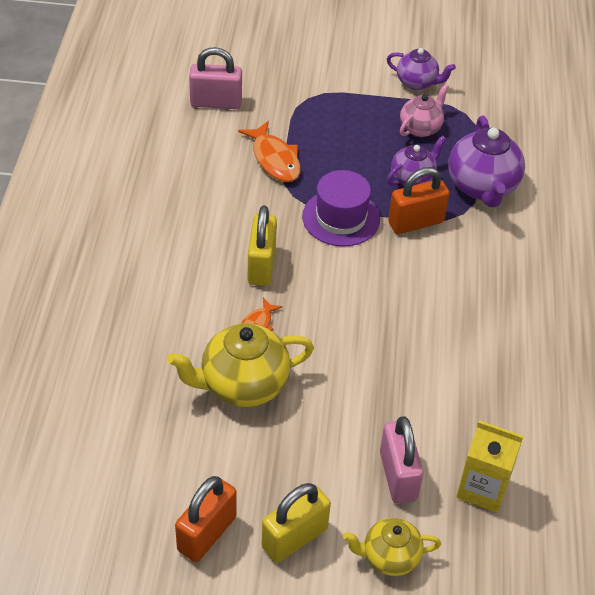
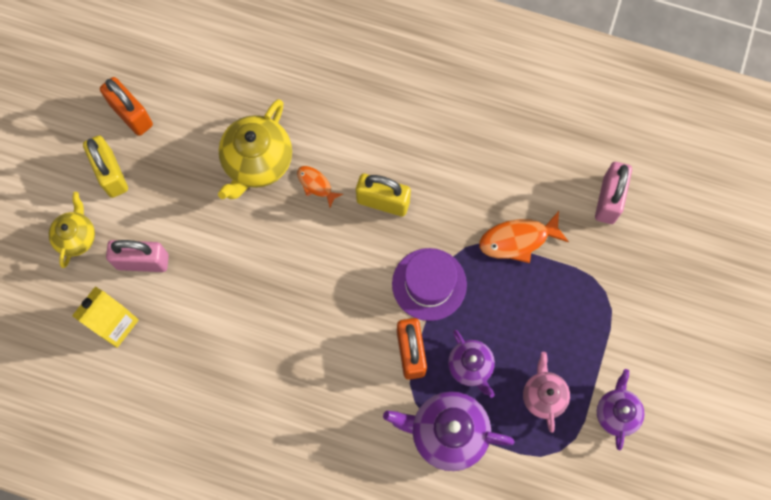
camera: 105 degrees right, 25 degrees up
yellow teapot [167,323,314,407] -> yellow teapot turned 150 degrees counterclockwise [218,99,292,199]
purple teapot [387,48,456,90] -> purple teapot turned 150 degrees clockwise [597,369,645,450]
pink teapot [400,84,449,137] -> pink teapot turned 150 degrees counterclockwise [523,352,570,433]

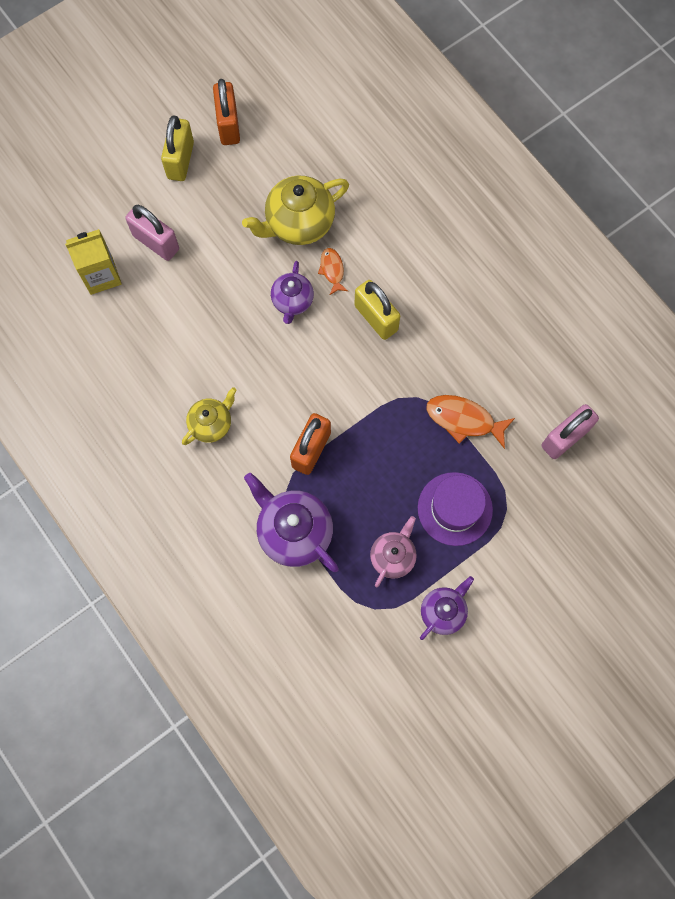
camera: 35 degrees right, 0 degrees up
yellow teapot [49,192,95,268] -> yellow teapot moved to [182,387,236,445]
purple hat [392,248,467,321] -> purple hat moved to [418,472,493,546]
purple teapot [448,330,495,398] -> purple teapot moved to [271,261,314,324]

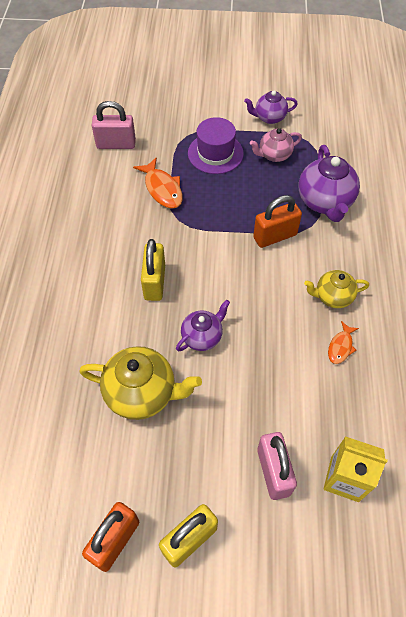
camera: 140 degrees left, 15 degrees down
orange fish [318,248,348,295] -> orange fish moved to [328,321,359,364]

